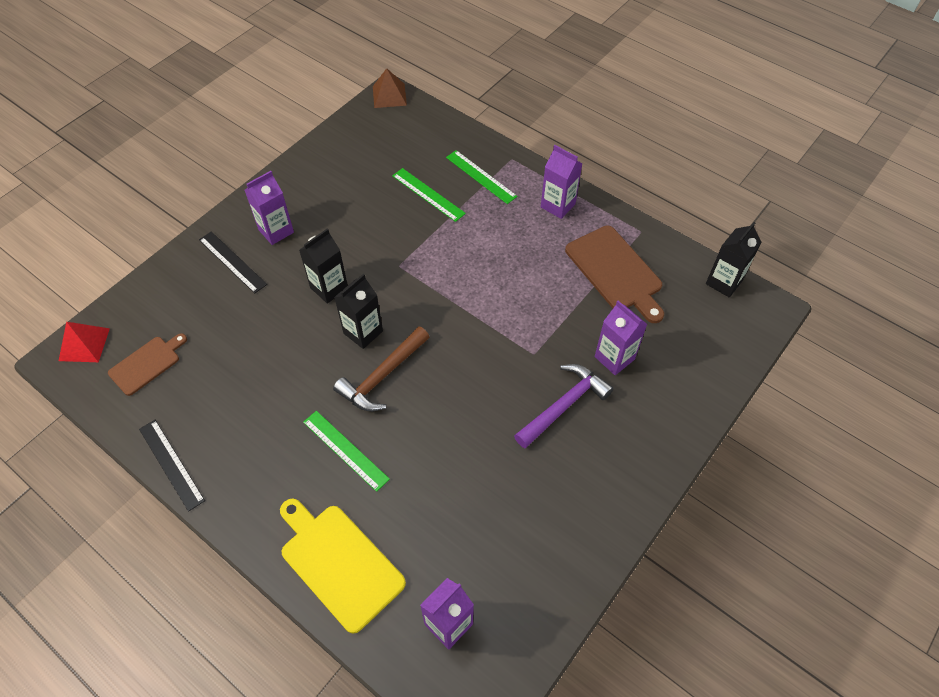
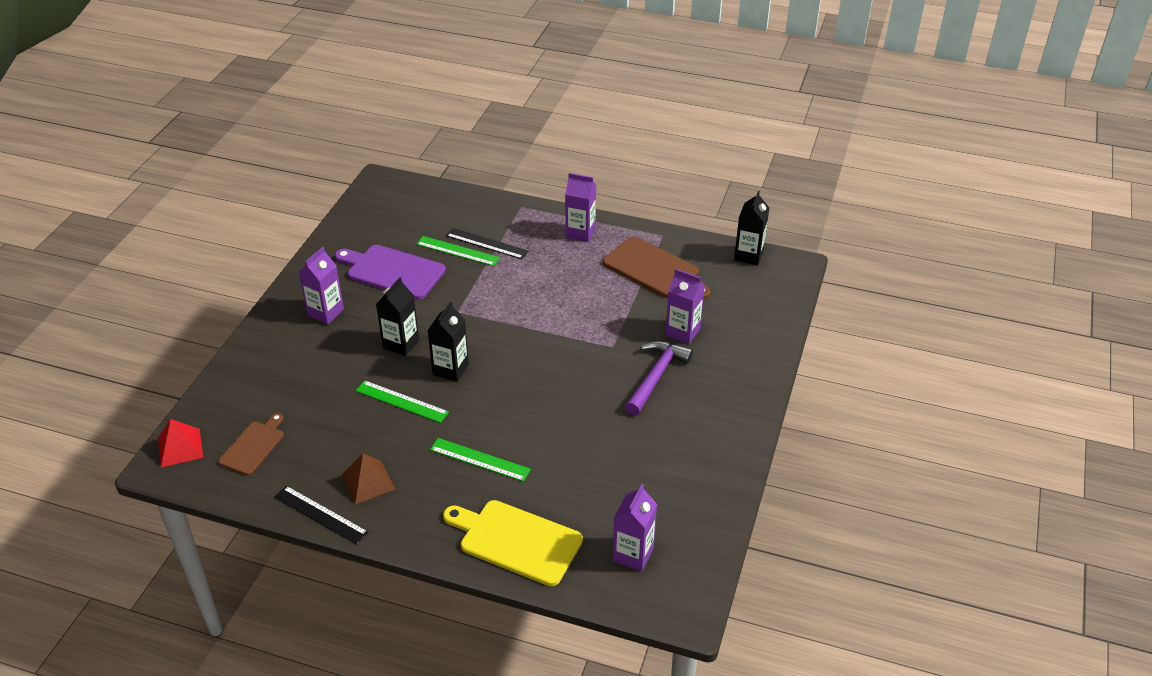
camera: 20 degrees left, 15 degrees down
black ruler [199,231,267,294] -> black ruler moved to [446,228,528,259]
brown hammer [333,326,429,411] -> none
brown pyramid [373,68,407,108] -> brown pyramid moved to [342,454,396,504]
green ruler [446,150,518,204] -> green ruler moved to [356,380,449,423]
none -> purple cutting board [335,245,446,300]

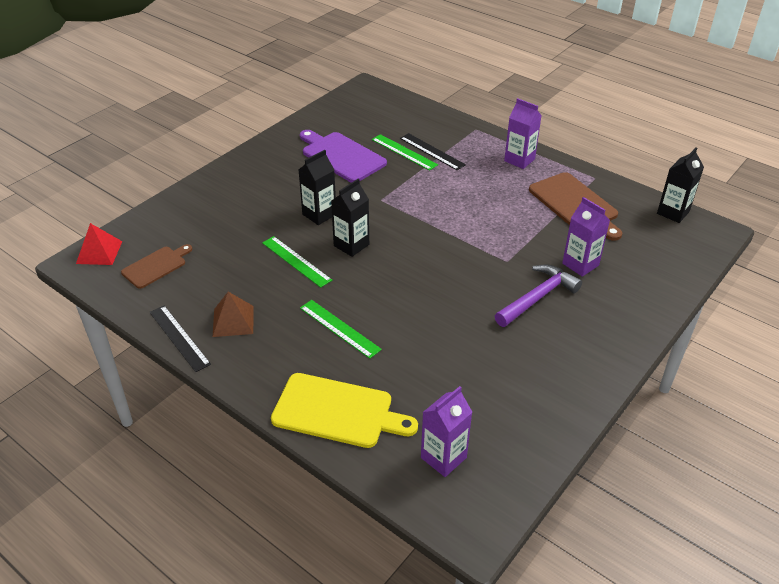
camera: 20 degrees right, 0 degrees up
purple carton [299,247,344,325] -> none
yellow cutting board [443,500,583,586] -> yellow cutting board turned 150 degrees clockwise [271,373,418,448]

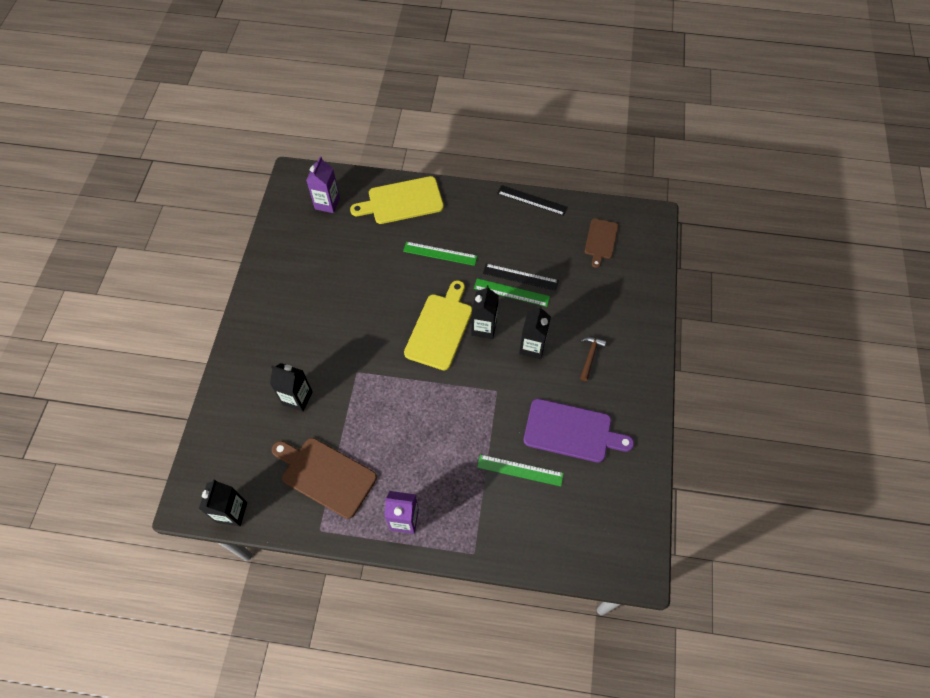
camera: 150 degrees right, 20 degrees up
red pyramid [76,223,123,265] -> none
brown pyramid [213,292,254,337] -> none
black ruler [400,133,466,170] -> black ruler moved to [483,264,559,291]
purple hammer [495,265,582,327] -> none
purple carton [562,197,610,277] -> black carton [270,363,313,412]
none -> yellow cutting board [404,280,472,371]
none -> brown hammer [580,337,606,381]

